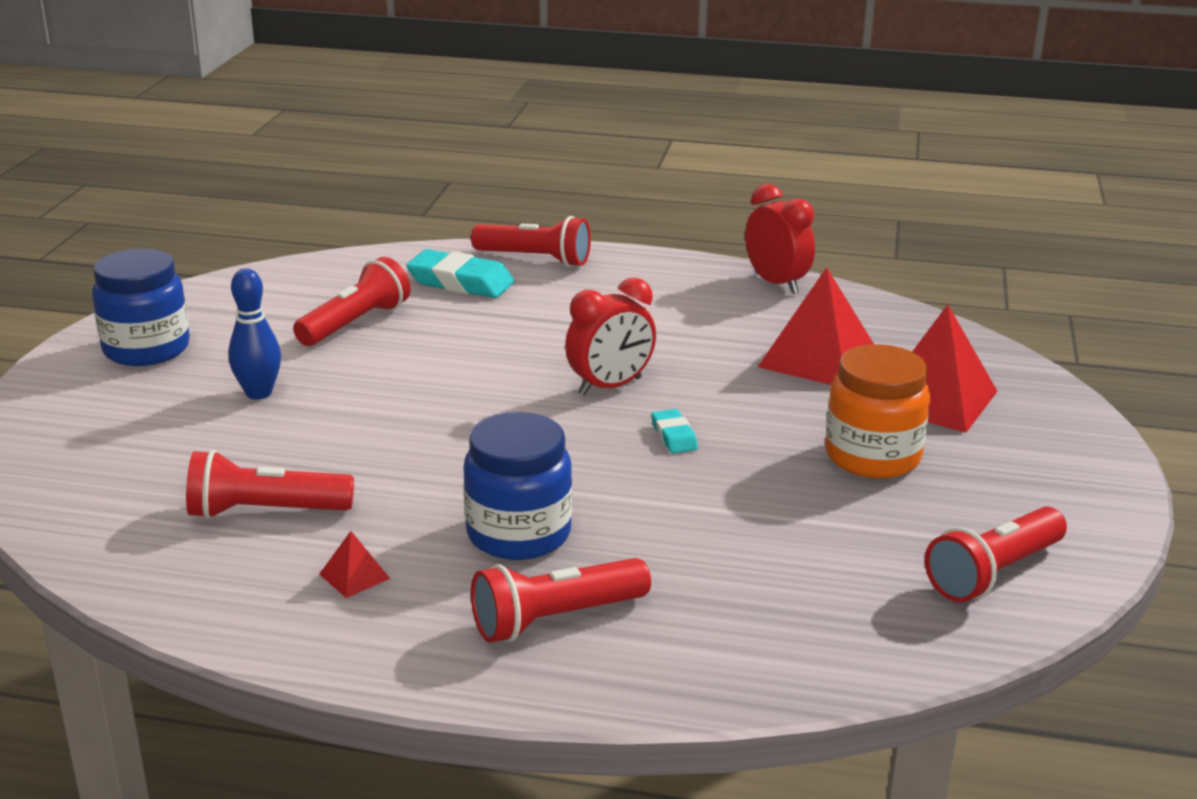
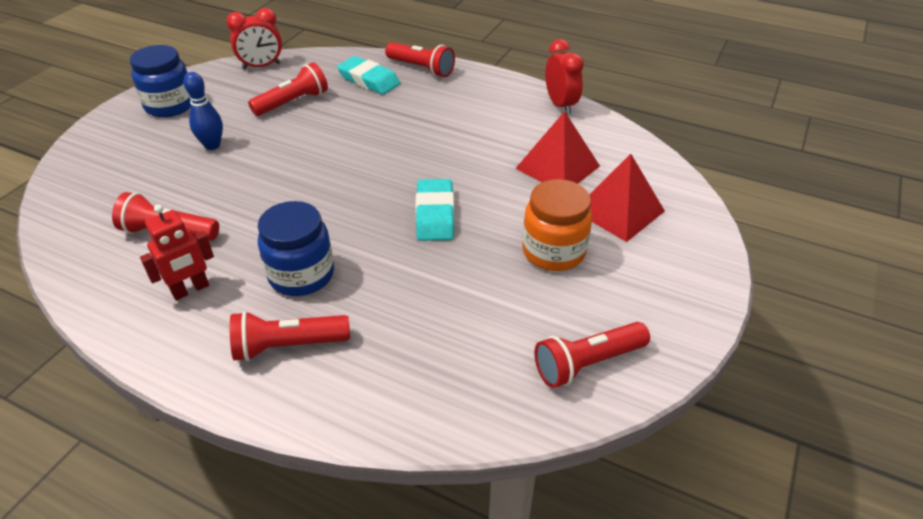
camera: 15 degrees right, 15 degrees up
red pyramid [319,531,390,598] -> red robot [140,205,214,300]
red clock [565,278,656,396] -> red clock moved to [226,8,282,70]
turquoise eraser [651,409,698,453] -> turquoise eraser [415,179,454,241], size x1.90

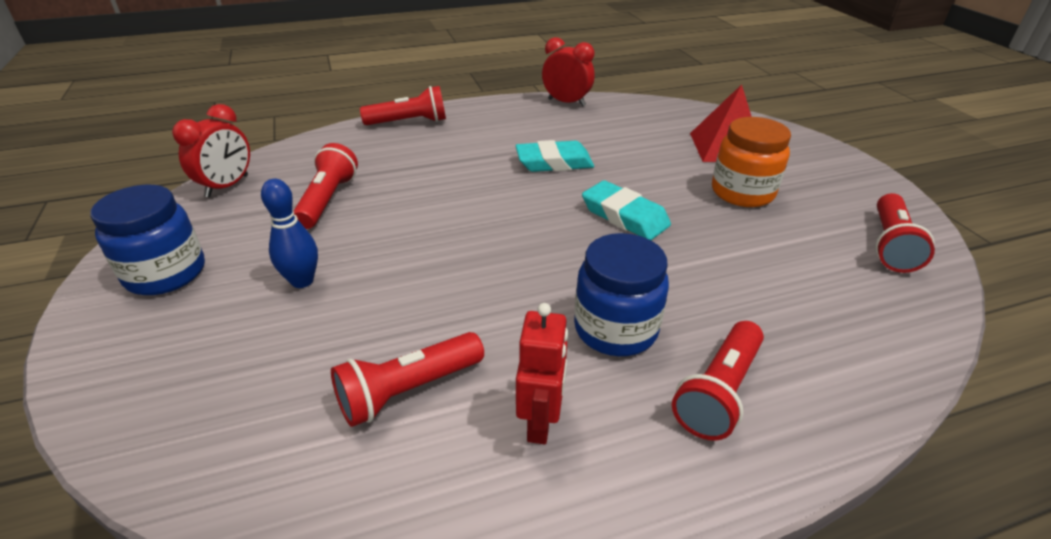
camera: 45 degrees left, 5 degrees down
turquoise eraser [337,56,400,95] -> turquoise eraser moved to [515,140,594,172]
red pyramid [515,111,600,184] -> none

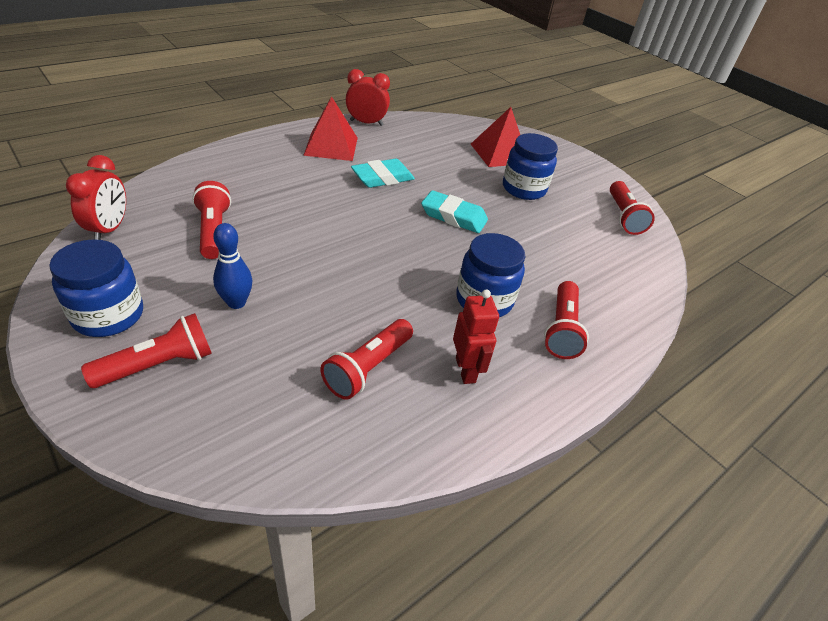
camera: 25 degrees left, 5 degrees up
red flashlight [360,86,446,125] -> red flashlight moved to [81,313,212,388]
orange jar [712,117,791,207] -> blue jar [503,133,558,200]
none -> red pyramid [303,96,358,161]

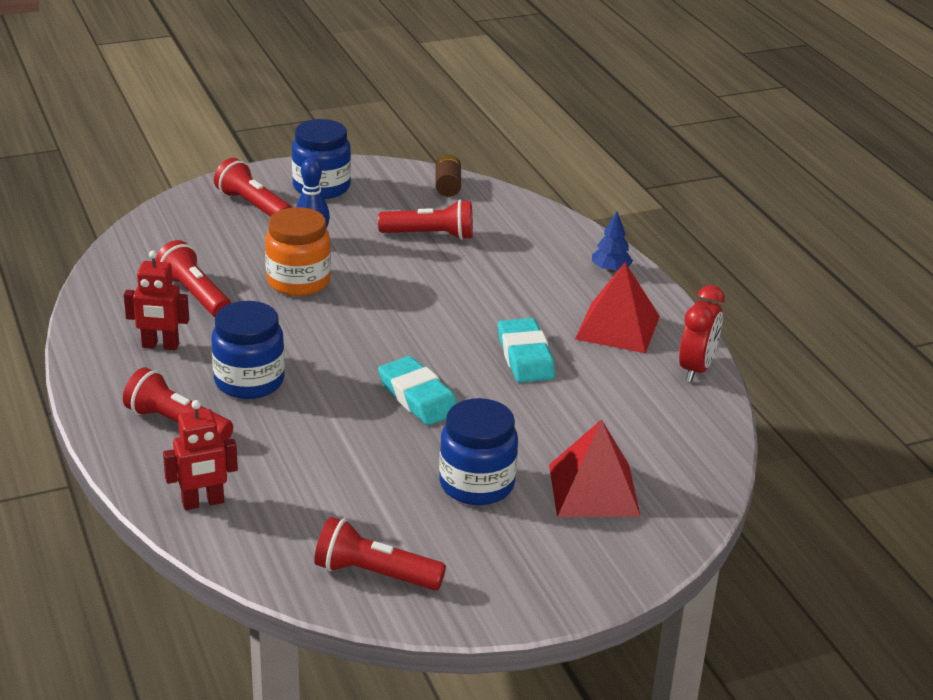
camera: 110 degrees right, 10 degrees down
red clock [66,155,126,240] -> brown battery [435,154,461,197]
red flashlight [81,313,212,388] -> red flashlight turned 150 degrees clockwise [214,158,292,217]
turquoise eraser [421,190,488,233] -> turquoise eraser turned 75 degrees counterclockwise [378,356,457,425]
none -> red robot [163,400,238,510]
none -> orange jar [265,207,331,296]
none -> blue tree [592,212,633,272]

